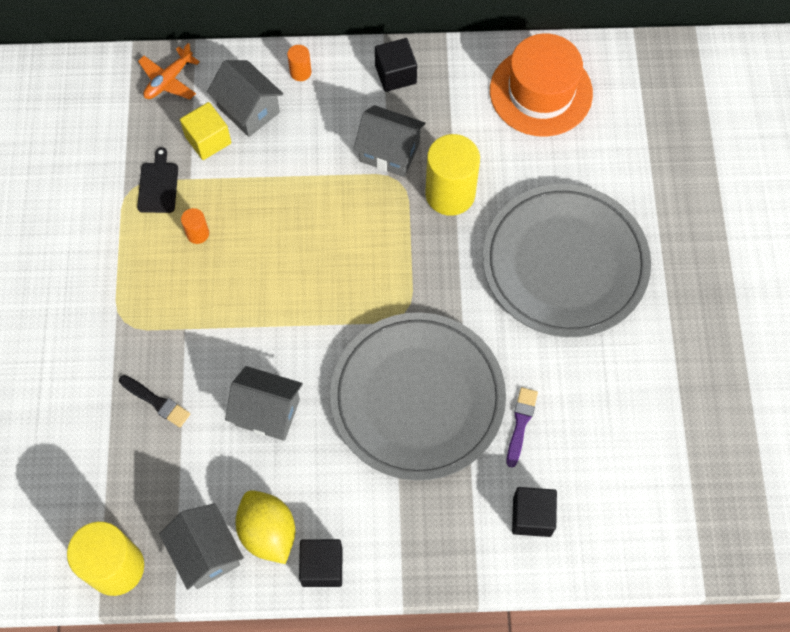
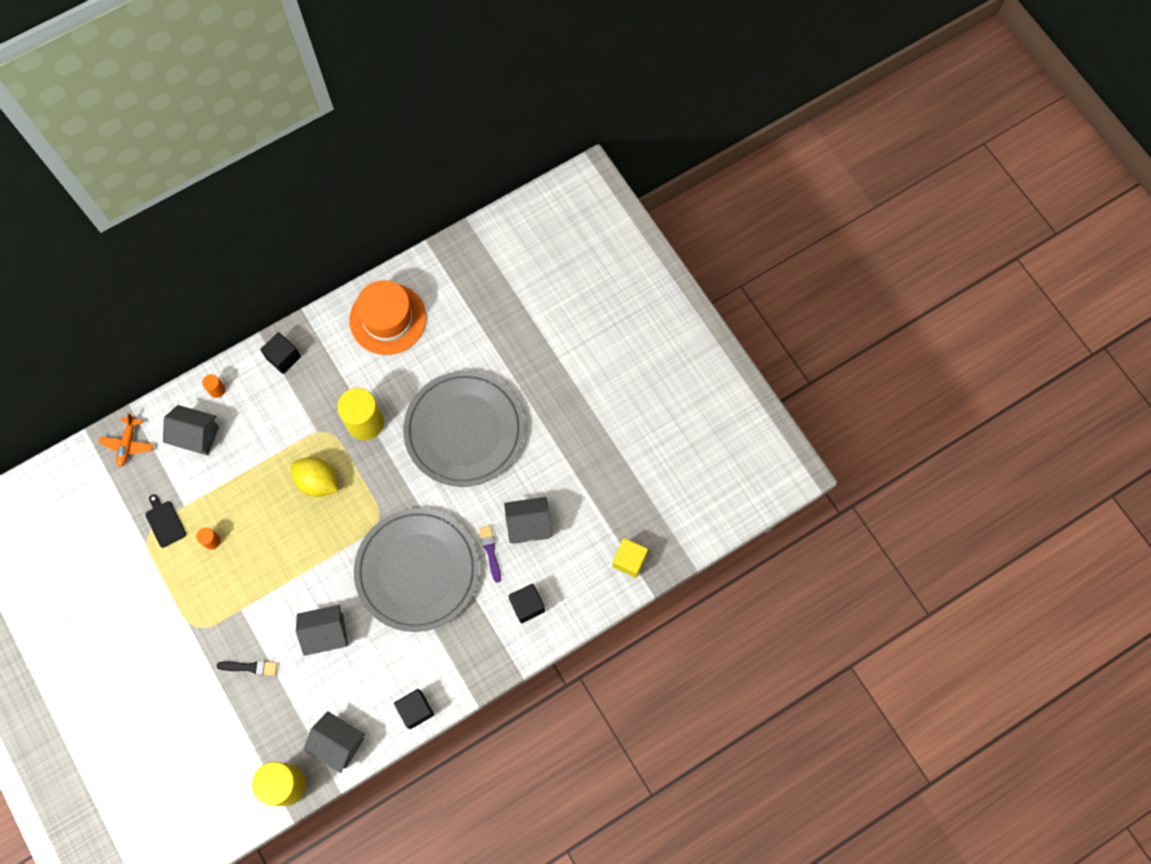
camera: 30 degrees left, 5 degrees up
yellow cube [180,102,231,160] -> yellow cube moved to [612,538,648,578]
yellow lemon [235,490,295,564] -> yellow lemon moved to [291,457,338,497]
grey house [354,105,425,177] -> grey house moved to [504,497,552,544]

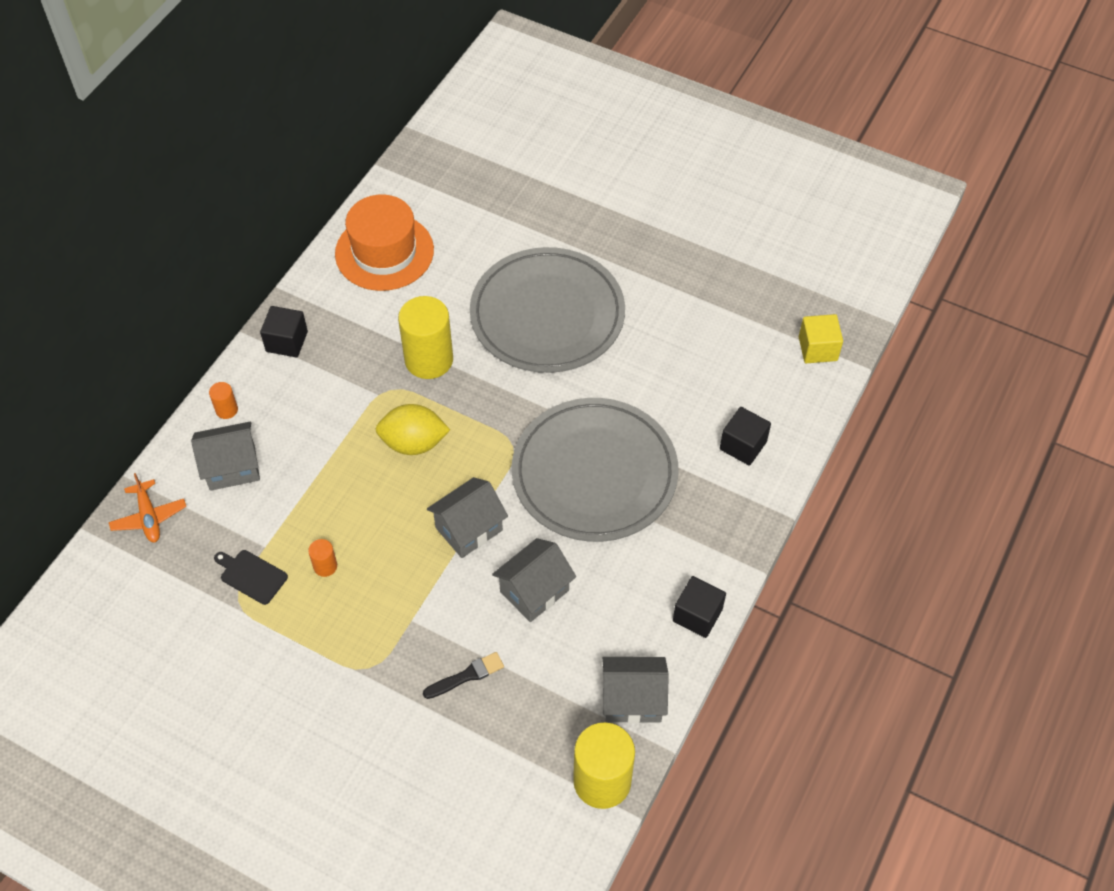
camera: 30 degrees left, 15 degrees down
purple brush [479,525,501,583] -> none
grey house [504,497,552,544] -> grey house moved to [427,477,508,558]

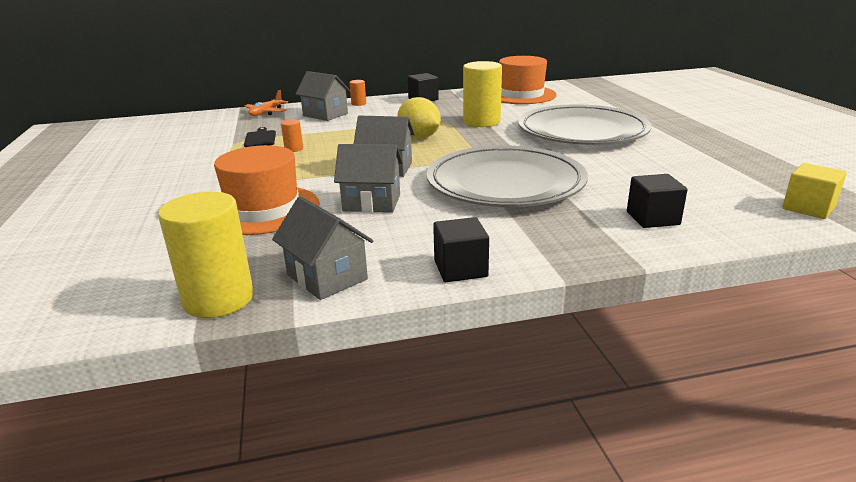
camera: 50 degrees right, 30 degrees down
black brush [423,652,504,699] -> orange hat [214,145,320,235]

